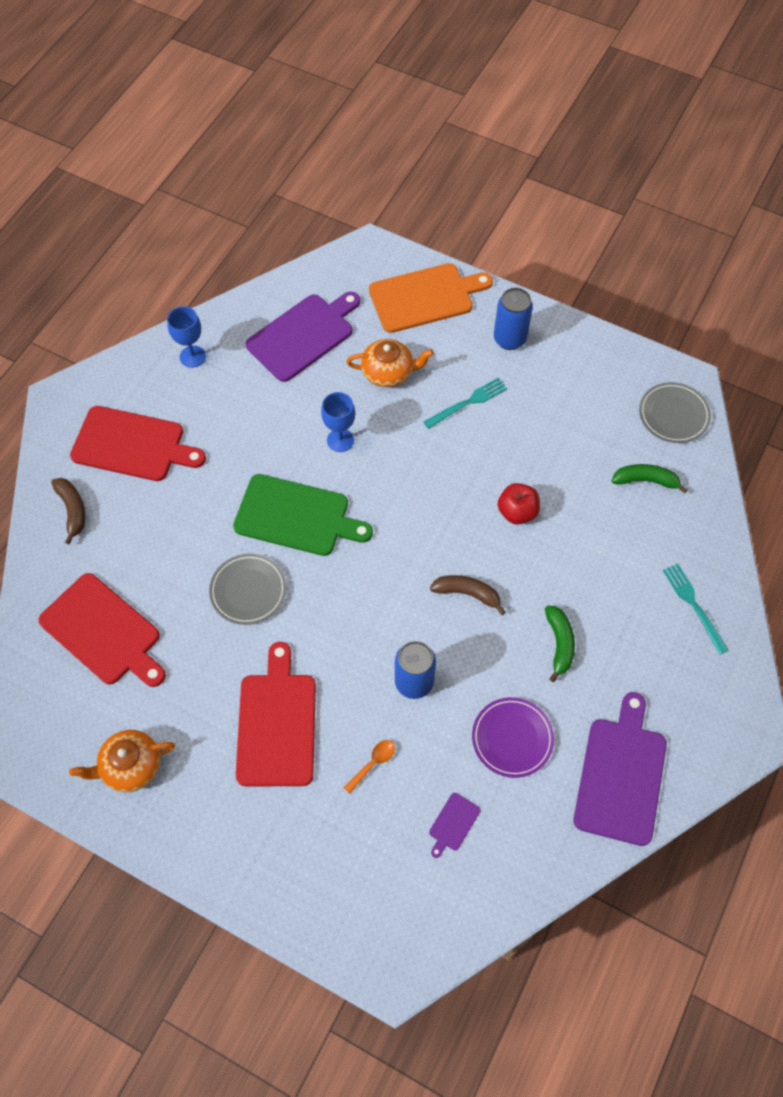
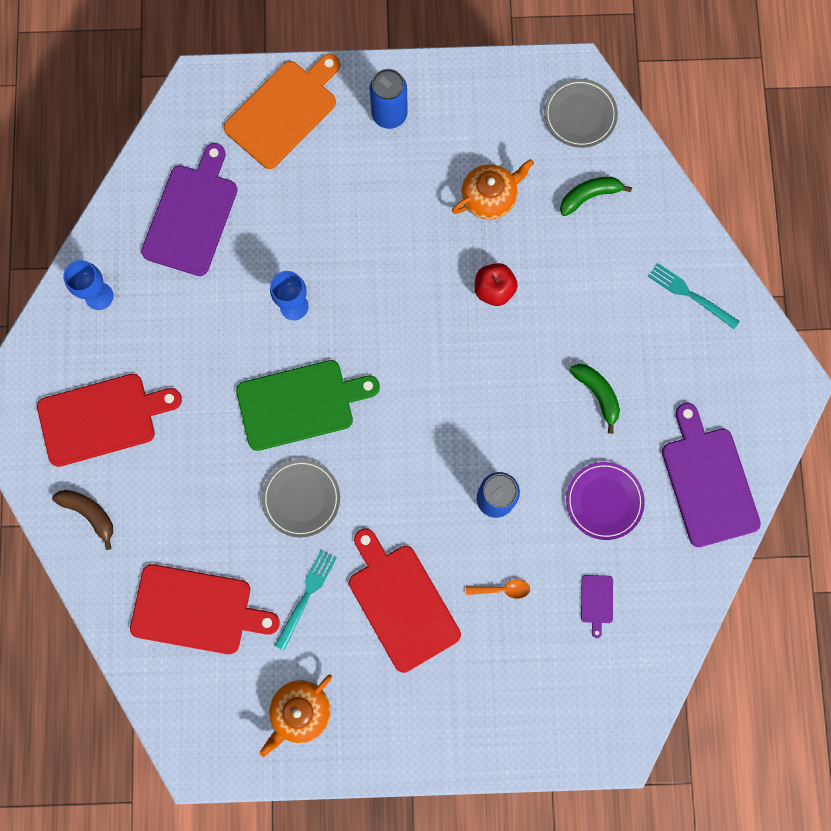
camera: 30 degrees left, 15 degrees up
orange spoon [344,740,395,794] -> orange spoon turned 75 degrees clockwise [466,580,530,599]
orange teapot [346,339,434,387] -> orange teapot moved to [452,159,534,220]
turquoise fork [424,377,508,429] -> turquoise fork moved to [274,550,337,650]
brown banana [430,575,506,615] -> none

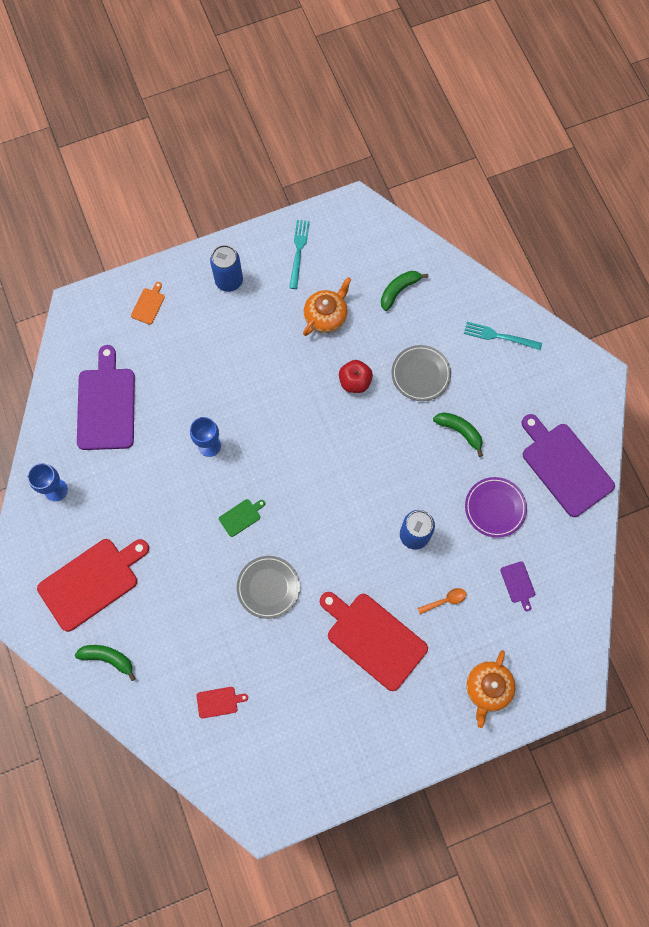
camera: 20 degrees left, 5 degrees down
brown banana [52,490,113,550] -> green banana [75,645,136,681]
red cutting board [130,564,280,654] -> red cutting board [197,687,248,719], size x0.43
orange cutting board [224,54,340,169] -> orange cutting board [131,282,165,325], size x0.43
green cutting board [236,360,380,451] -> green cutting board [219,499,265,537], size x0.43
orange teapot [260,675,332,757] -> orange teapot moved to [466,650,516,728]
turquoise fork [274,550,337,650] -> turquoise fork moved to [289,220,310,289]
grey plate [544,79,618,148] -> grey plate moved to [392,345,451,401]

